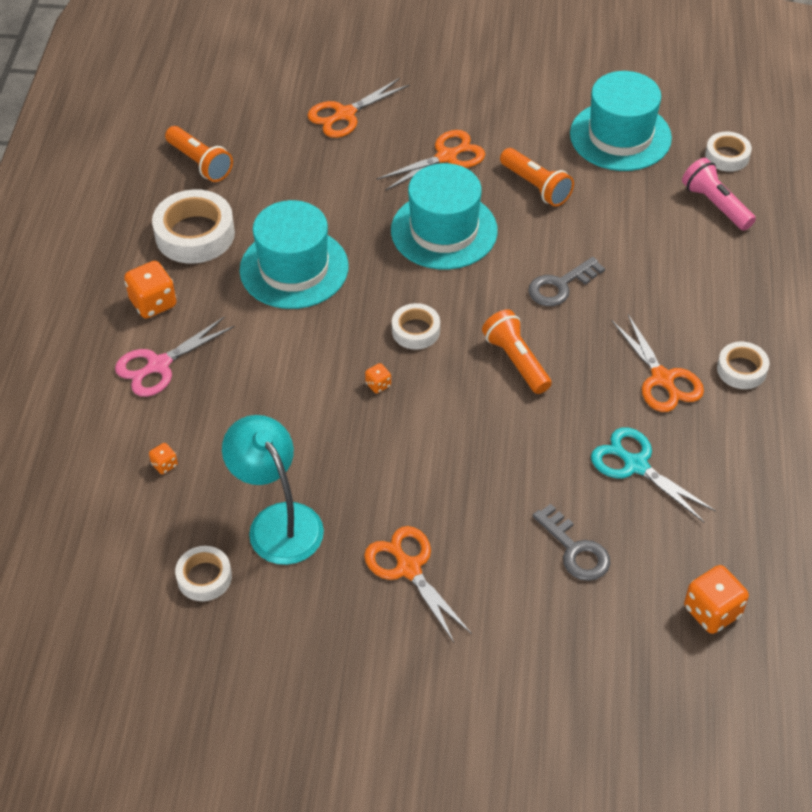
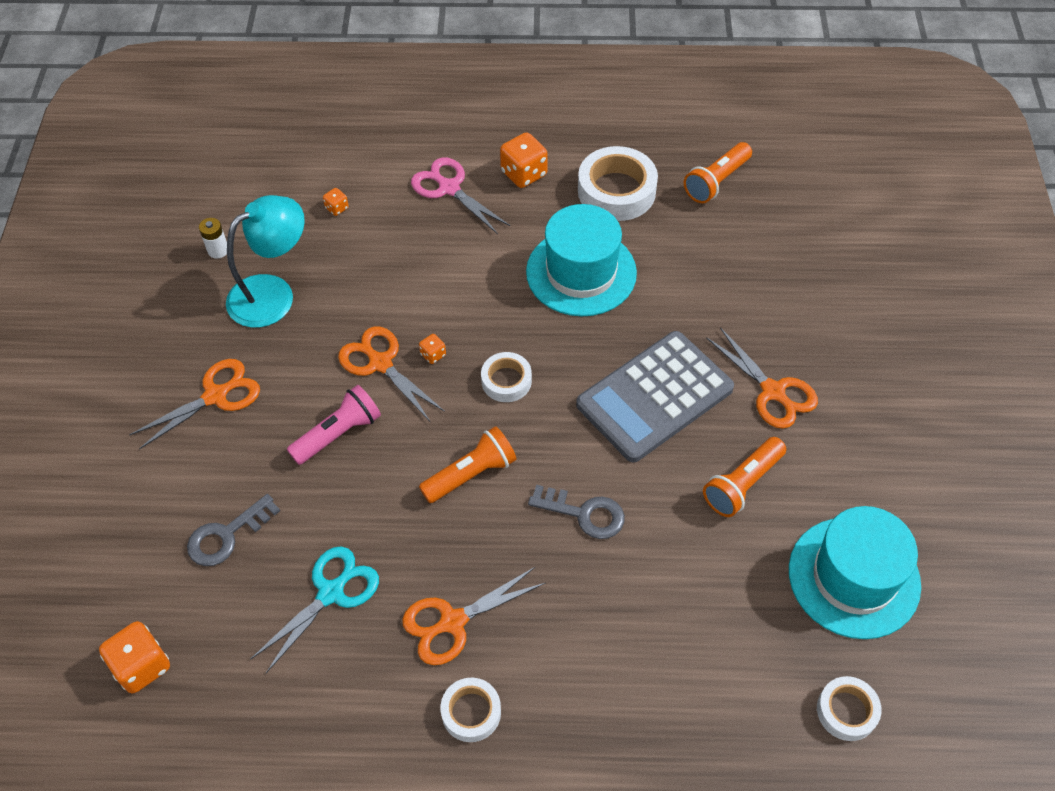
camera: 85 degrees right, 5 degrees up
white tape [175,546,232,601] -> white battery [199,218,227,259]
orange scissors [307,78,409,138] -> orange scissors moved to [338,326,445,421]
turquoise hat [391,163,498,270] -> grey calculator [576,331,734,462]
grey key [528,257,605,306] -> grey key turned 150 degrees clockwise [528,485,625,539]
pink flashlight [682,158,756,231] -> pink flashlight moved to [287,385,381,465]

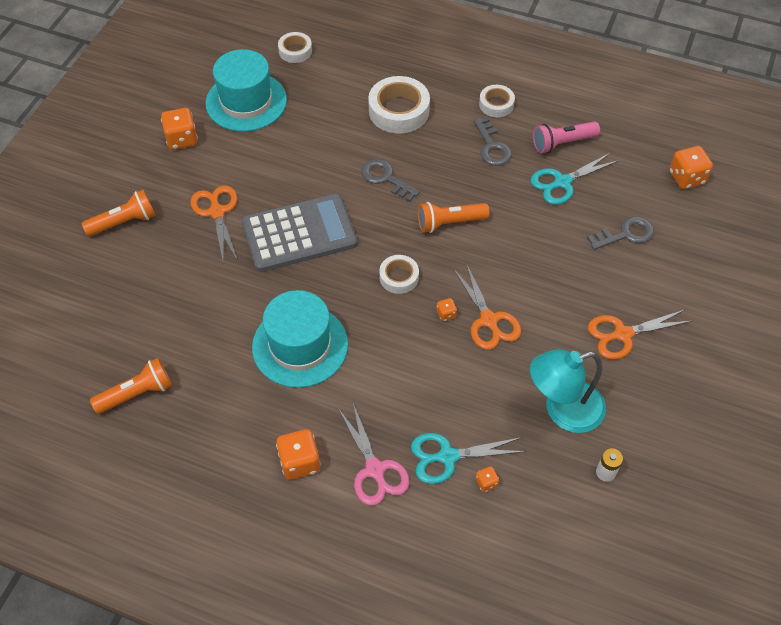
camera: 160 degrees left, 0 degrees up
pink flashlight [287,385,381,465] -> pink flashlight moved to [533,121,600,153]
orange scissors [402,567,545,665] -> grey key [473,117,512,166]
white tape [578,146,658,221] -> white tape moved to [368,76,430,134]
orange flashlight [703,437,786,517] -> orange flashlight moved to [81,190,155,237]
none -> orange dice [161,108,198,150]
none -> turquoise scissors [411,433,526,484]

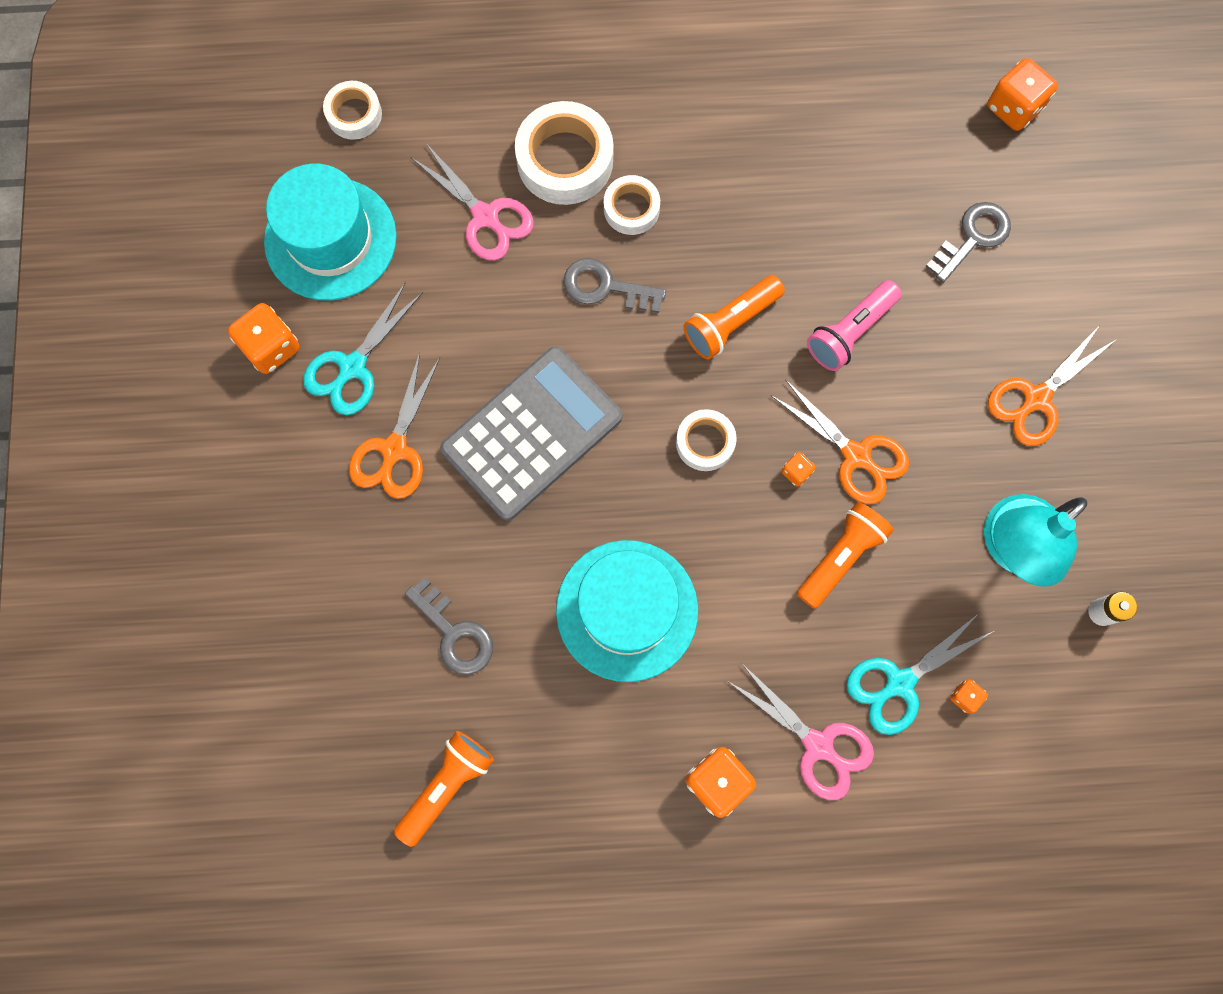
camera: 25 degrees left, 20 degrees up
orange flashlight [81,190,155,237] -> orange flashlight moved to [797,502,893,609]
orange scissors [190,185,238,262] -> orange scissors turned 120 degrees counterclockwise [349,353,440,499]
grey key [473,117,512,166] -> grey key moved to [405,577,493,675]
white tape [479,85,515,117] -> white tape moved to [604,175,660,235]
turquoise scissors [530,152,620,205] -> turquoise scissors moved to [303,282,423,415]
pink flashlight [533,121,600,153] -> pink flashlight moved to [807,280,901,371]
none -> pink scissors [411,143,533,260]

